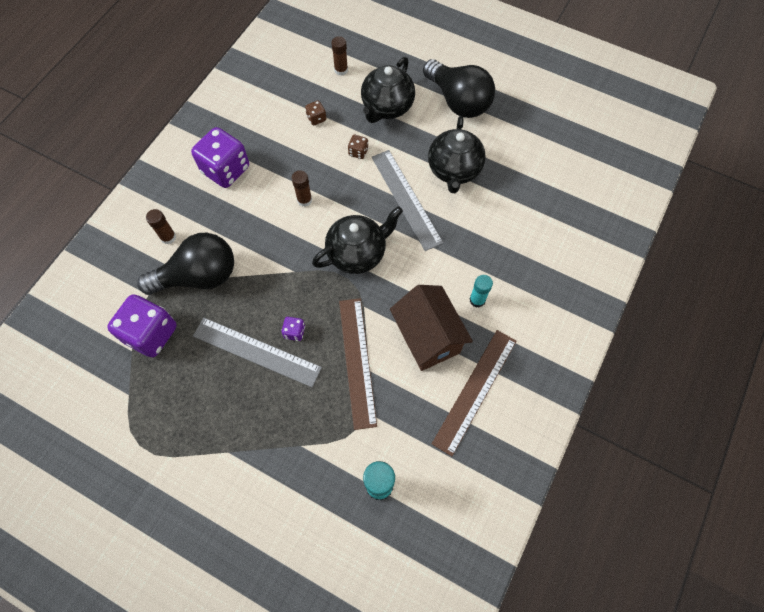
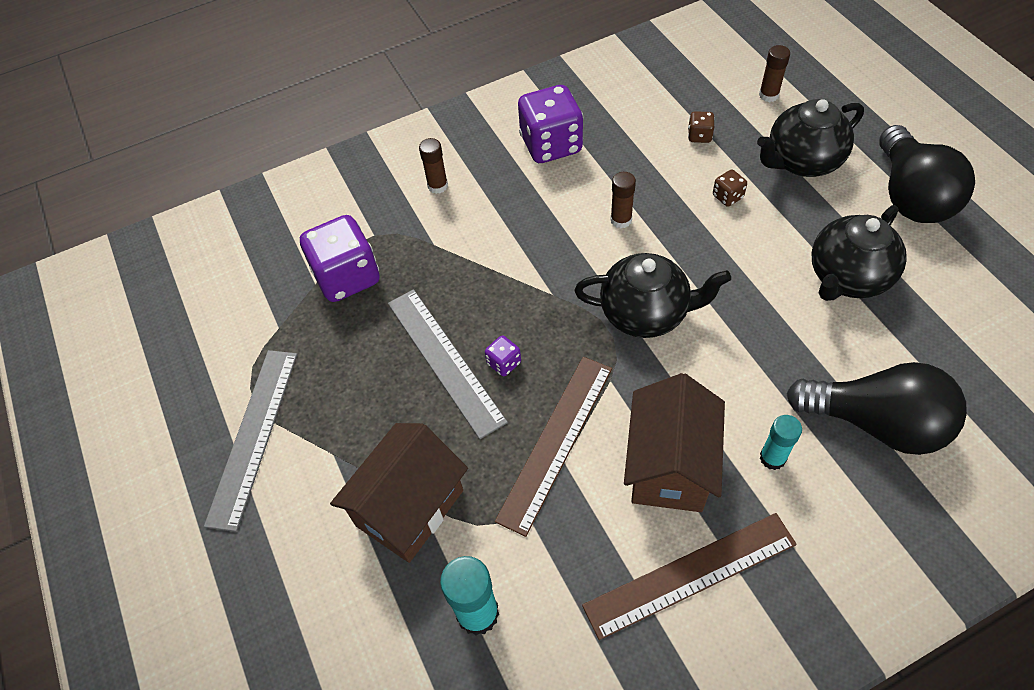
camera: 40 degrees right, 10 degrees down
black light bulb [137,233,234,295] -> black light bulb moved to [786,362,967,455]
grey ruler [372,150,443,251] -> grey ruler moved to [204,350,298,532]
none -> brown house [330,423,468,563]

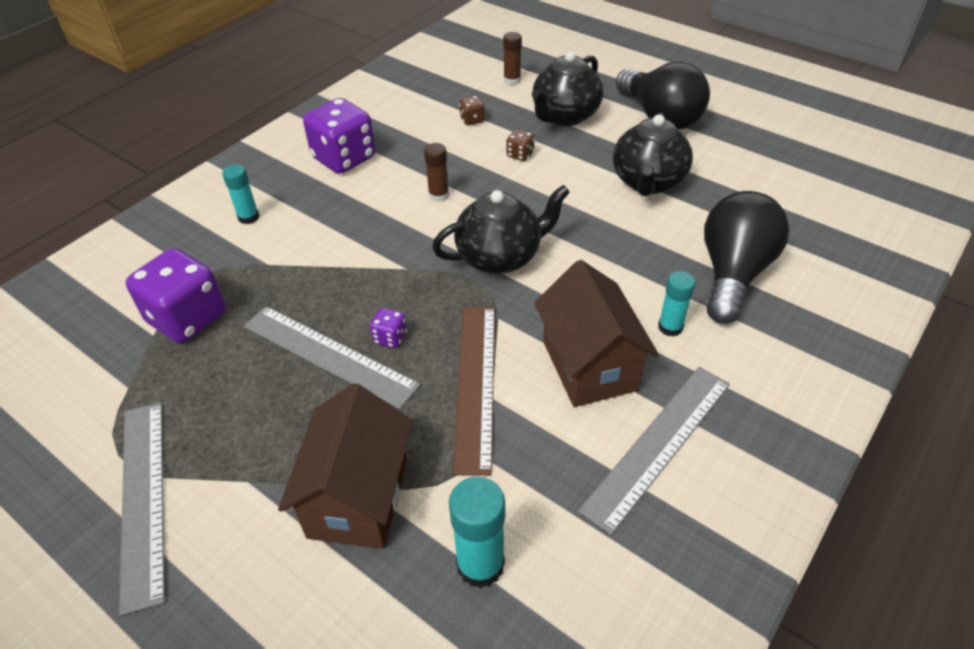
camera: 30 degrees left, 10 degrees down
brown glue stick [419,138,448,194] -> turquoise glue stick [222,164,259,224]
brown ruler [582,513,797,640] -> grey ruler [578,367,730,535]
black light bulb [786,362,967,455] -> black light bulb turned 60 degrees counterclockwise [704,191,789,324]

